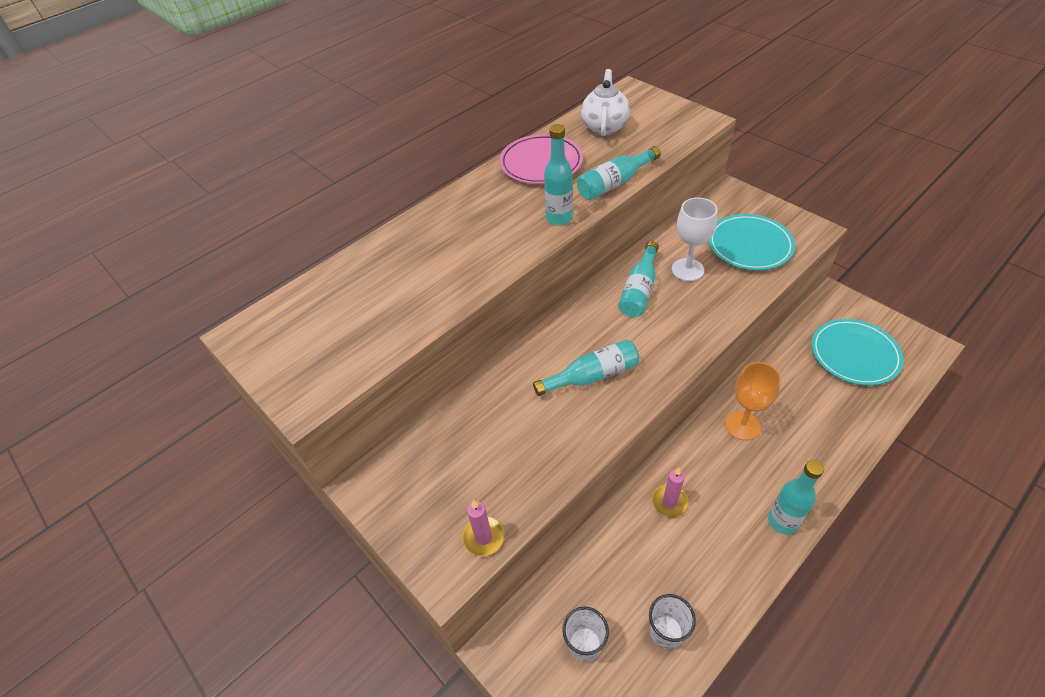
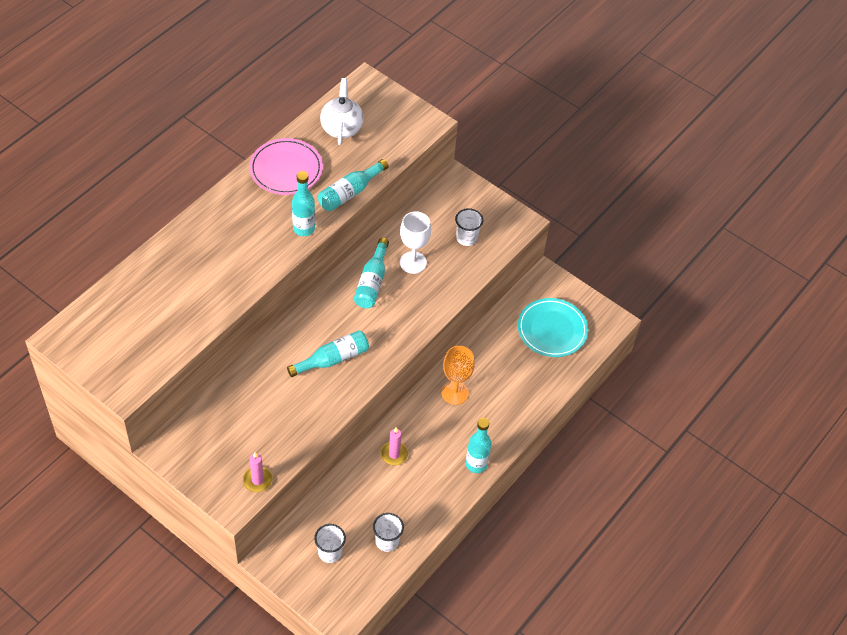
camera: 15 degrees left, 5 degrees up
turquoise plate [708,214,795,271] -> white cup [455,208,483,246]

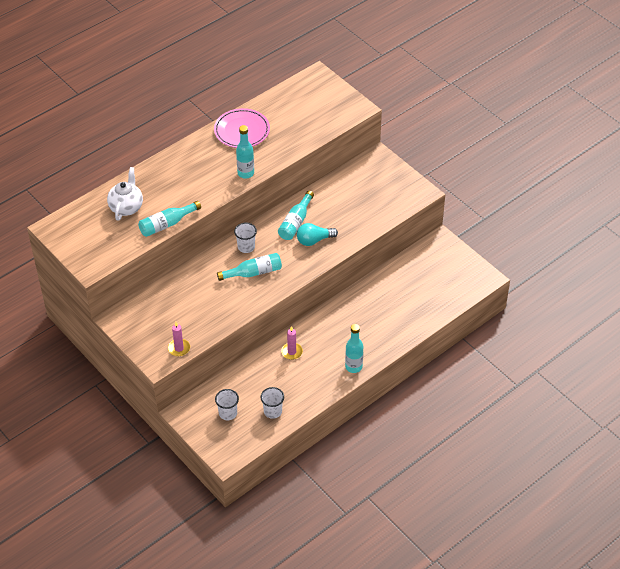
camera: 15 degrees right, 5 degrees down
turquoise bottle [318,159,389,211] -> turquoise bottle moved to [138,201,201,237]
white teapot [320,78,364,145] -> white teapot moved to [107,167,143,221]
white goblet [400,211,431,274] -> none
orange goblet [442,346,475,405] -> none
white cup [455,208,483,246] -> white cup moved to [234,223,257,253]
turquoise plate [518,298,588,357] -> none
none -> turquoise light bulb [297,223,338,246]

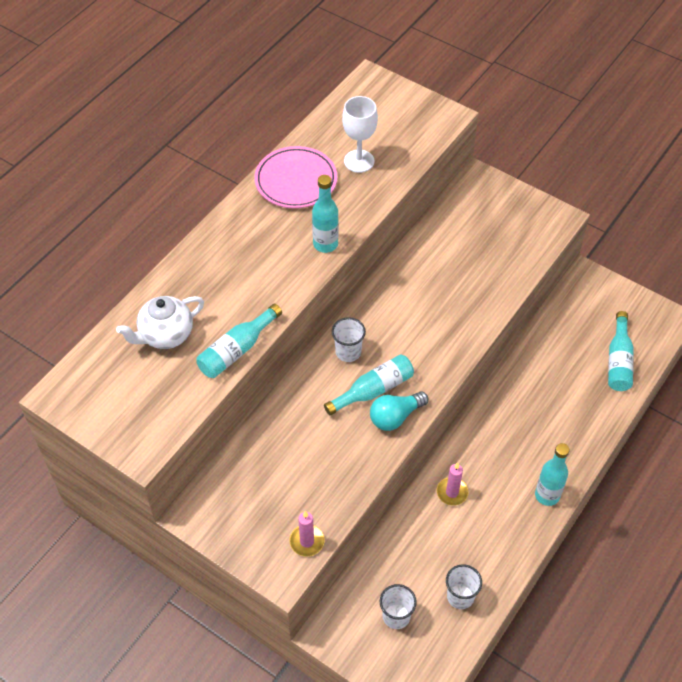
camera: 15 degrees left, 5 degrees up
white teapot [107,167,143,221] -> white teapot turned 120 degrees counterclockwise [116,296,204,349]
turquoise bottle [278,191,314,240] -> turquoise bottle moved to [608,311,634,391]
turquoise light bulb [297,223,338,246] -> turquoise light bulb moved to [370,391,428,431]
none -> white goblet [342,96,378,173]

